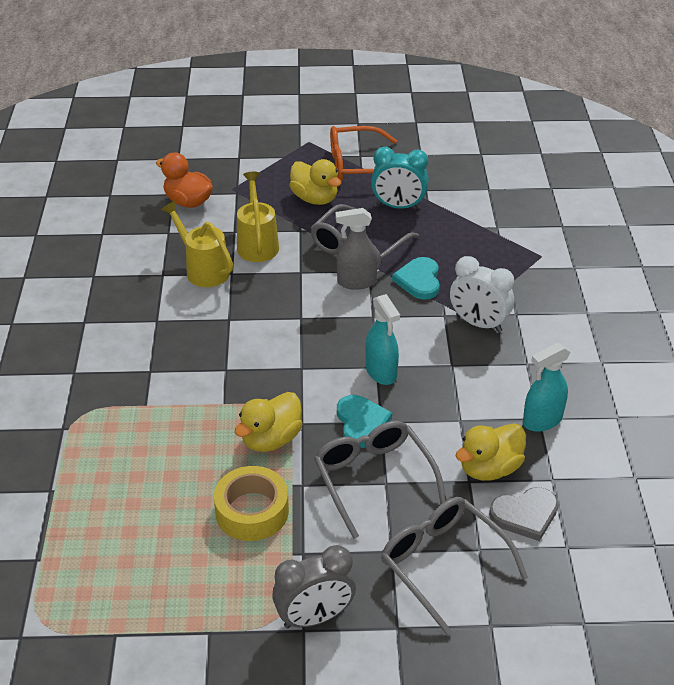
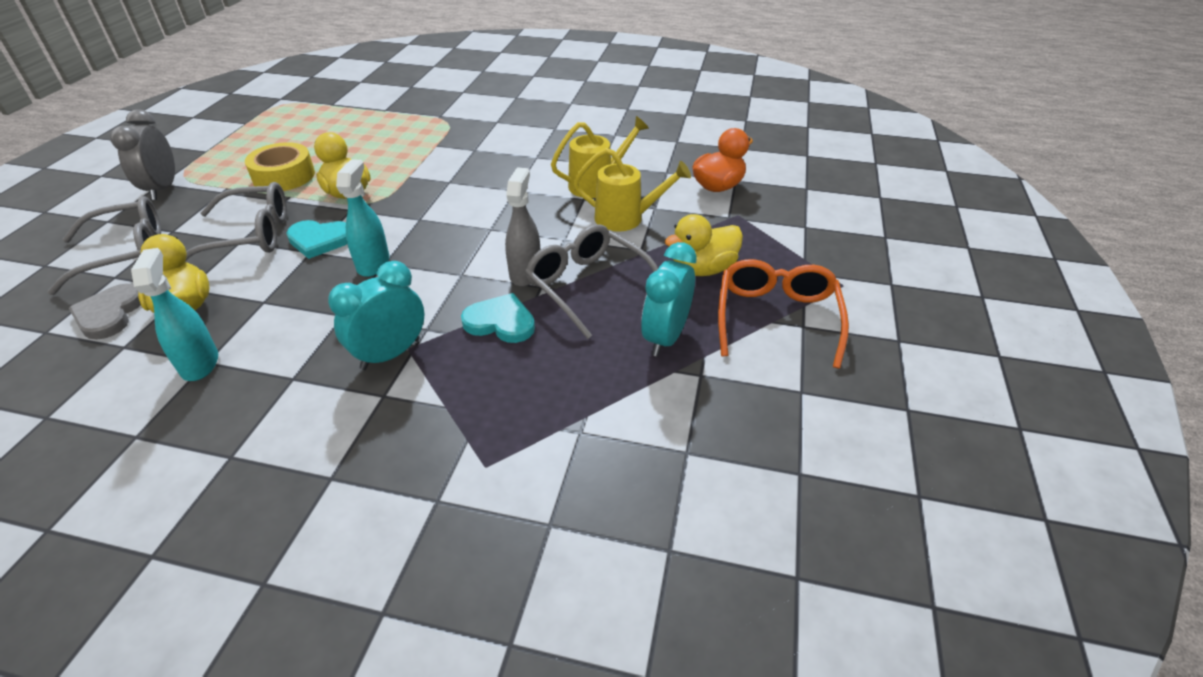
camera: 105 degrees right, 0 degrees up
turquoise spray bottle [365,294,400,385] -> turquoise spray bottle turned 105 degrees clockwise [336,159,389,277]
white clock [450,256,514,332] -> turquoise clock [328,261,425,370]

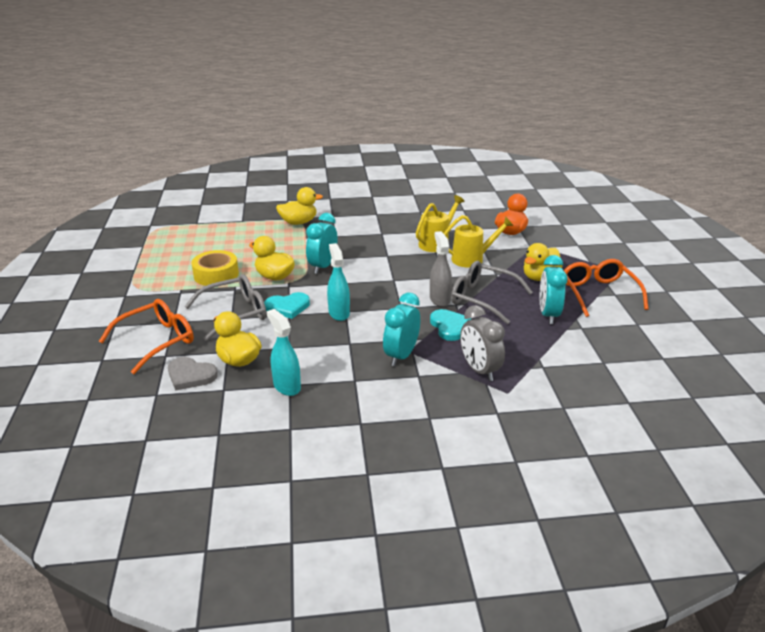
camera: 20 degrees left, 10 degrees down
grey glasses [47,196,161,295] -> orange glasses [99,299,194,374]
grey heart [69,284,141,340] -> grey heart turned 45 degrees counterclockwise [168,357,218,391]
grey clock [110,109,175,200] -> grey clock moved to [460,305,505,381]
turquoise heart [461,293,535,343] -> turquoise heart turned 75 degrees clockwise [430,309,471,341]
none -> yellow duck [276,187,323,225]
none -> turquoise clock [306,213,338,274]

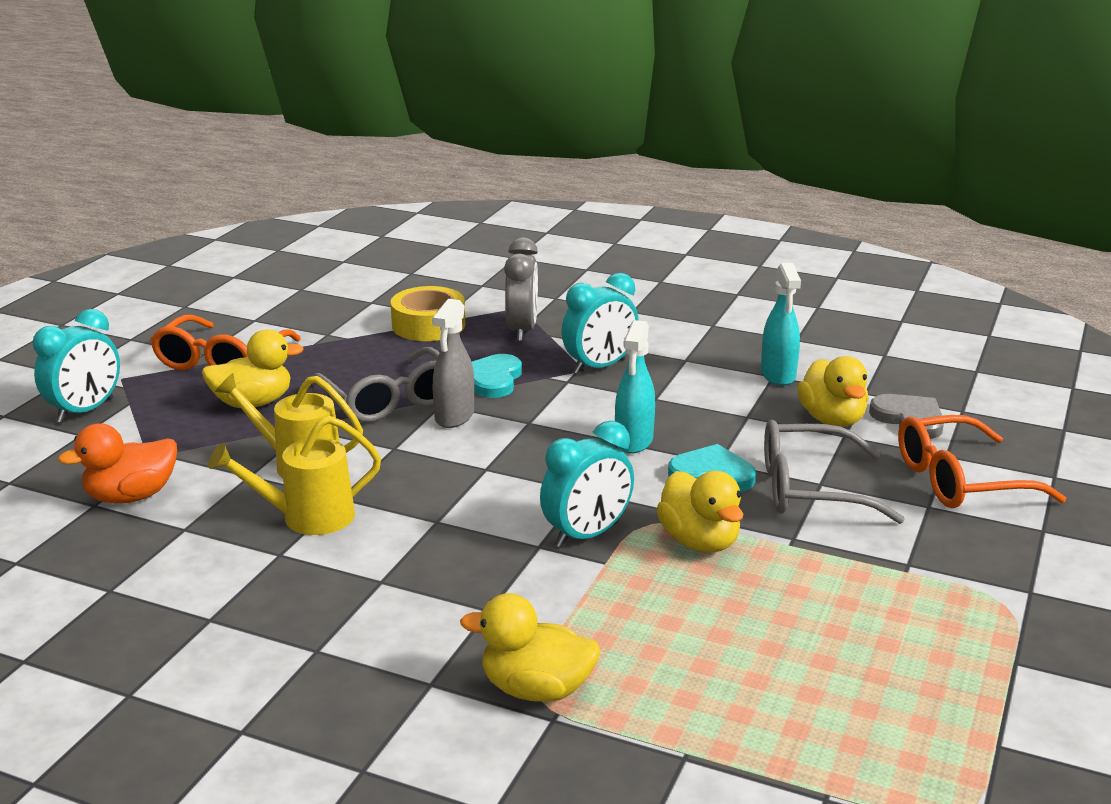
camera: 150 degrees left, 5 degrees down
yellow tape [191,250,239,286] -> yellow tape moved to [390,286,465,341]
turquoise clock [540,255,568,324] -> turquoise clock moved to [33,309,120,423]

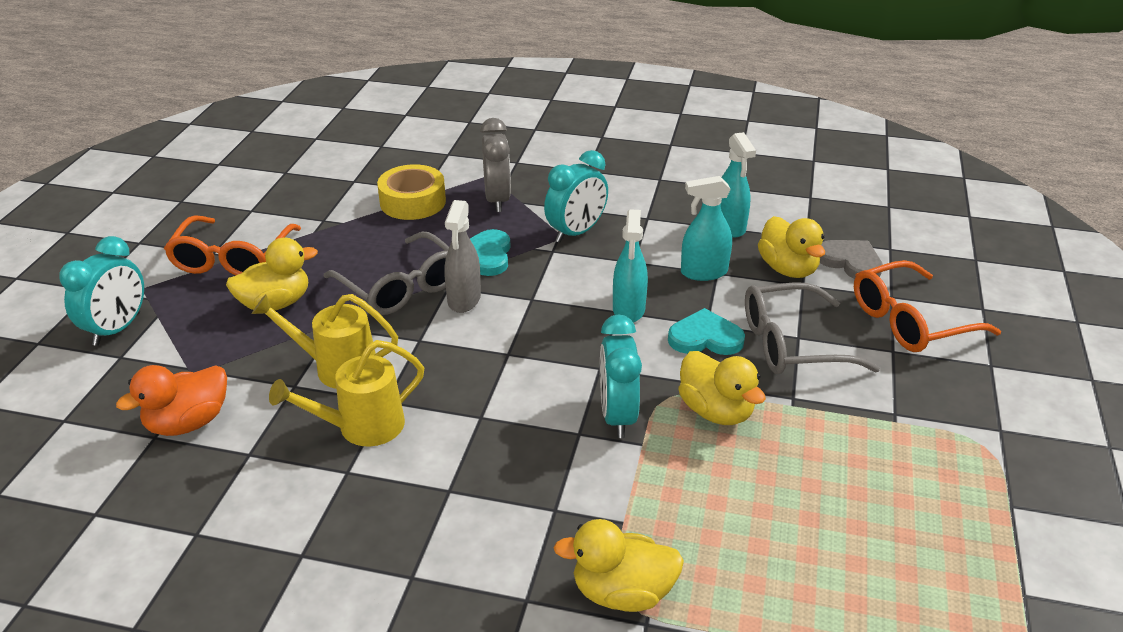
camera: 10 degrees left, 10 degrees up
turquoise clock [540,421,634,548] -> turquoise clock turned 135 degrees clockwise [600,315,642,438]
none -> turquoise spray bottle [681,176,732,281]

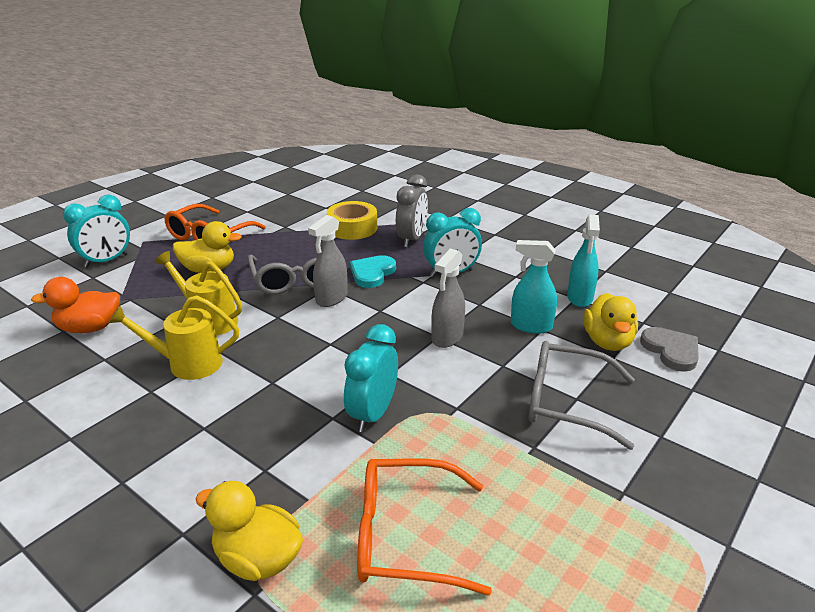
camera: 25 degrees right, 5 degrees down
turquoise spray bottle [613,209,648,322] -> grey spray bottle [431,249,465,348]
turquoise heart [668,308,745,355] -> none
yellow duck [678,351,766,425] -> none
orange glasses [854,260,1001,352] -> orange glasses moved to [357,458,492,596]

